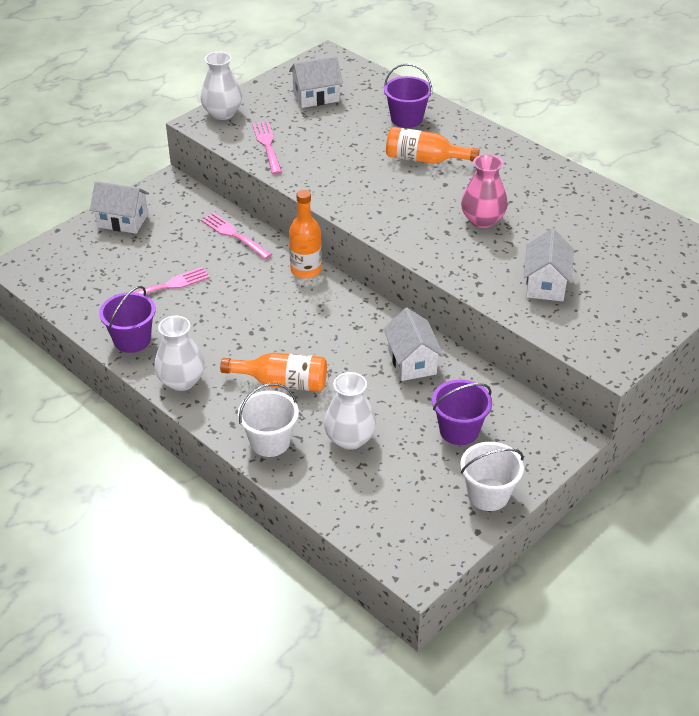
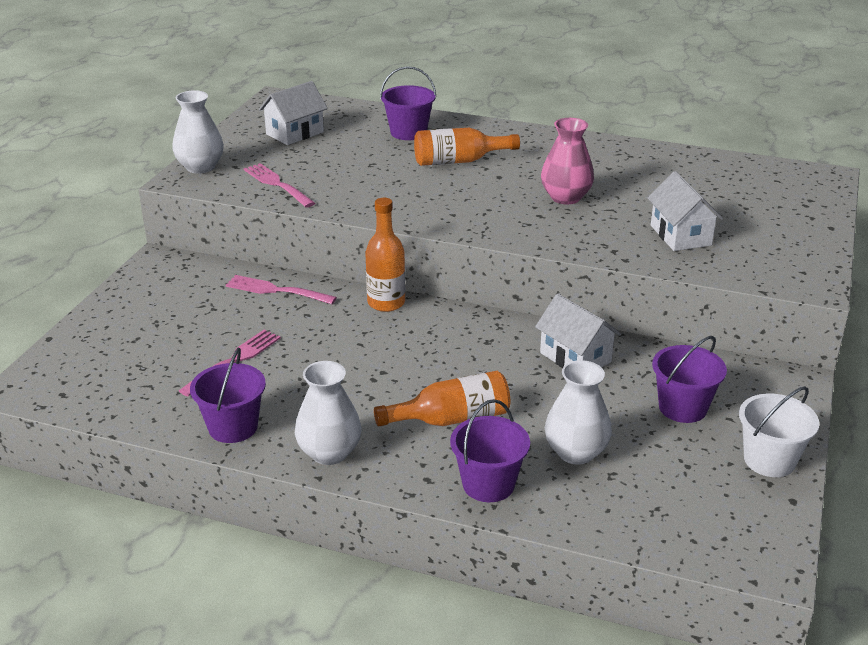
camera: 25 degrees left, 10 degrees down
white house [90,181,149,234] -> none
white bucket [238,383,299,457] -> purple bucket [450,399,530,502]

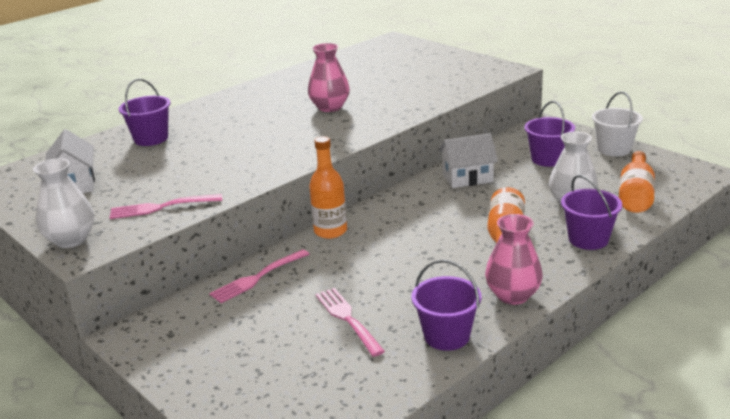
camera: 60 degrees left, 5 degrees down
white vase [295,361,361,465] -> pink vase [485,214,543,305]
orange bottle [414,128,520,166] -> orange bottle moved to [619,151,655,213]
white house [647,171,723,251] -> none

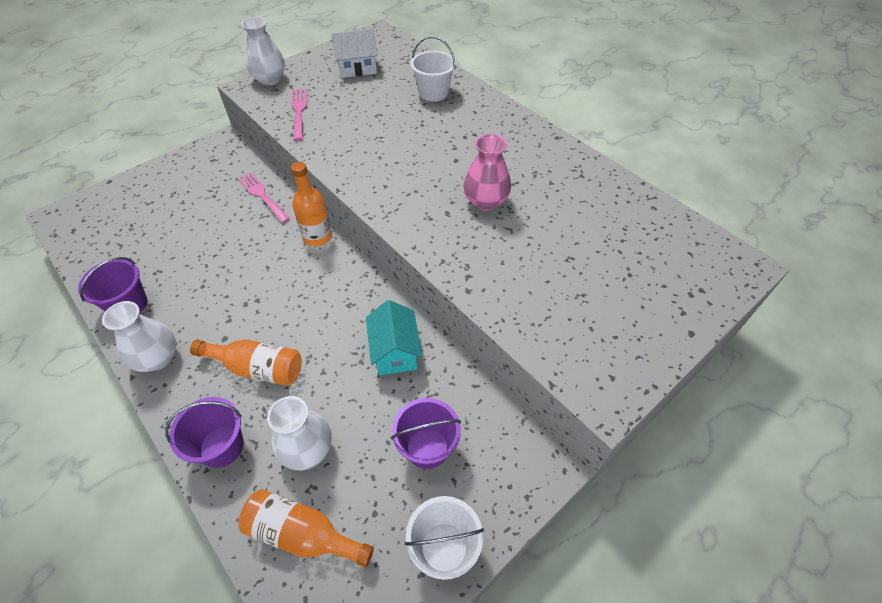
camera: 90 degrees right, 25 degrees up
purple bucket [118,78,170,146] -> white bucket [410,36,456,102]
pink fork [315,288,385,357] -> none
white house [439,133,498,188] -> turquoise house [366,300,422,375]
pink vase [485,214,543,305] -> white vase [102,301,176,372]

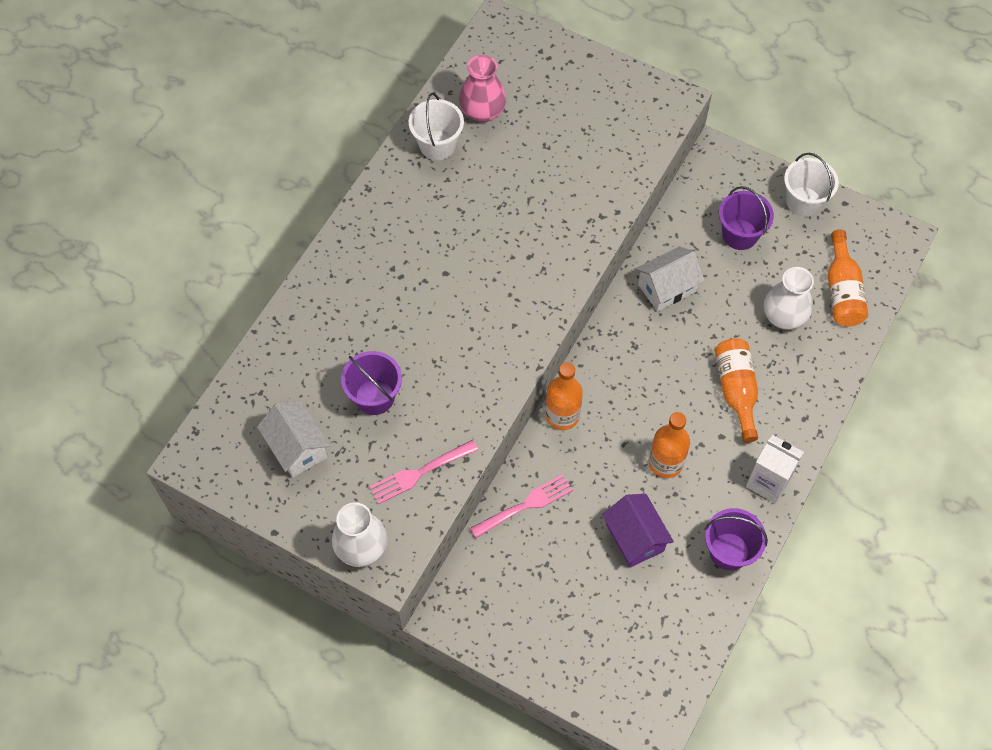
camera: 110 degrees left, 10 degrees up
white vase [102,301,176,372] -> white carton [746,435,804,504]
purple bucket [165,397,244,468] -> purple bucket moved to [341,351,402,415]
pink fork [238,173,290,223] -> pink fork turned 150 degrees counterclockwise [470,474,573,538]
turquoise house [366,300,422,375] -> white house [636,246,705,312]
white bucket [410,36,456,102] -> white bucket moved to [409,93,464,160]
pink vase [463,134,511,211] -> pink vase moved to [459,55,506,122]
none -> purple house [602,494,674,567]
none -> orange bottle [649,412,690,478]

